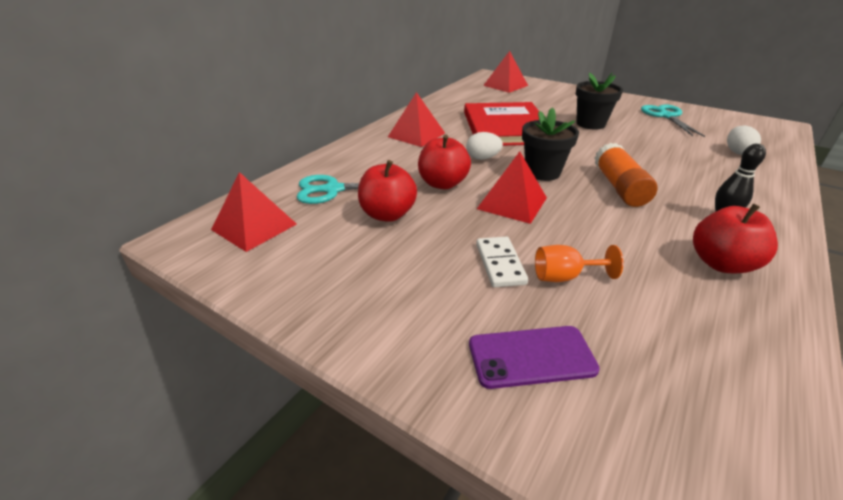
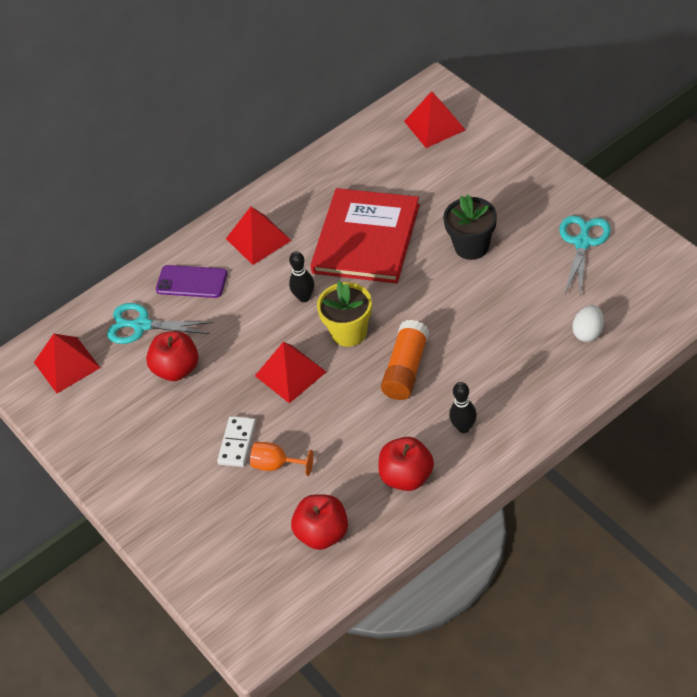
camera: 25 degrees right, 15 degrees up
red apple [418,135,471,189] -> red apple moved to [291,494,348,550]
white egg [466,132,503,160] -> black bowling pin [289,251,314,302]
purple phone [469,326,600,389] -> purple phone moved to [156,265,227,298]
black flower pot [522,107,579,181] -> yellow flower pot [317,281,372,347]

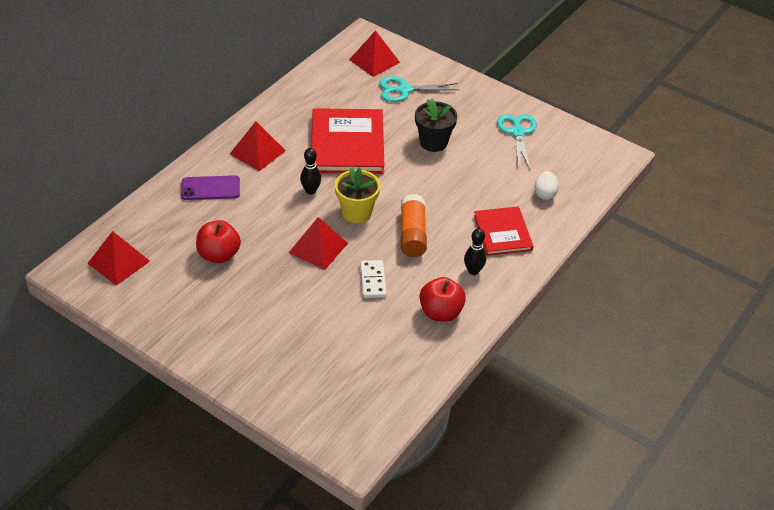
camera: 25 degrees left, 5 degrees down
turquoise scissors [107,303,213,344] -> turquoise scissors moved to [379,76,460,102]
white domino [217,416,256,467] -> white domino moved to [360,260,387,298]
orange goblet [250,442,313,476] -> none
red apple [291,494,348,550] -> none
none -> red book [474,206,534,256]

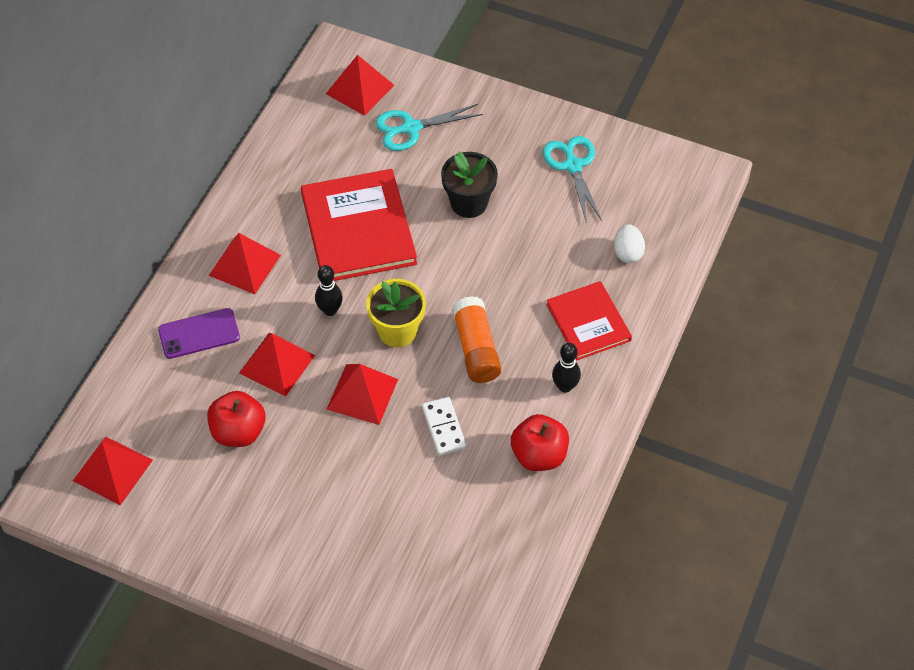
camera: 10 degrees left, 10 degrees up
none -> red pyramid [239,333,315,397]

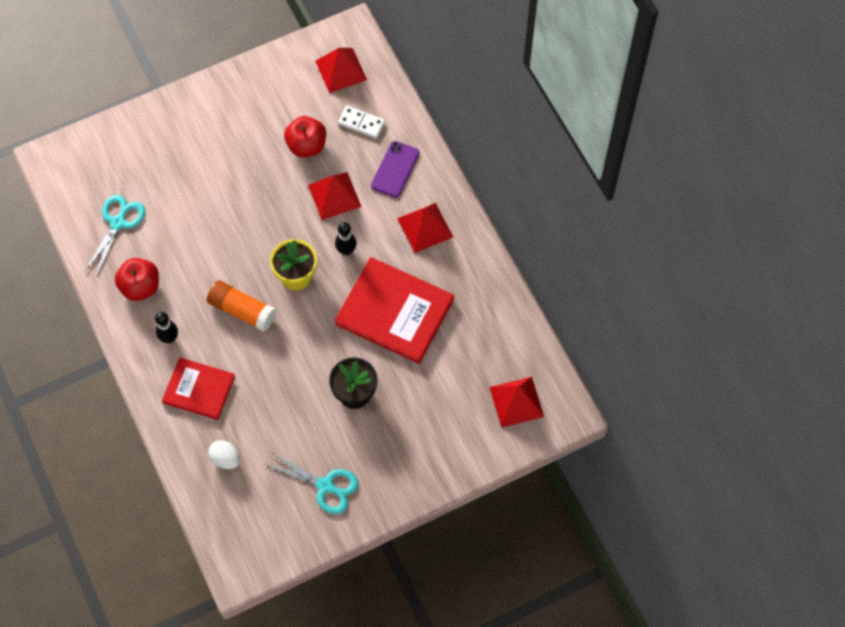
camera: 130 degrees right, 10 degrees up
red pyramid [326,364,398,425] -> none
turquoise scissors [375,104,483,151] -> turquoise scissors moved to [84,195,145,277]
white domino [422,397,466,455] -> white domino moved to [338,106,385,139]

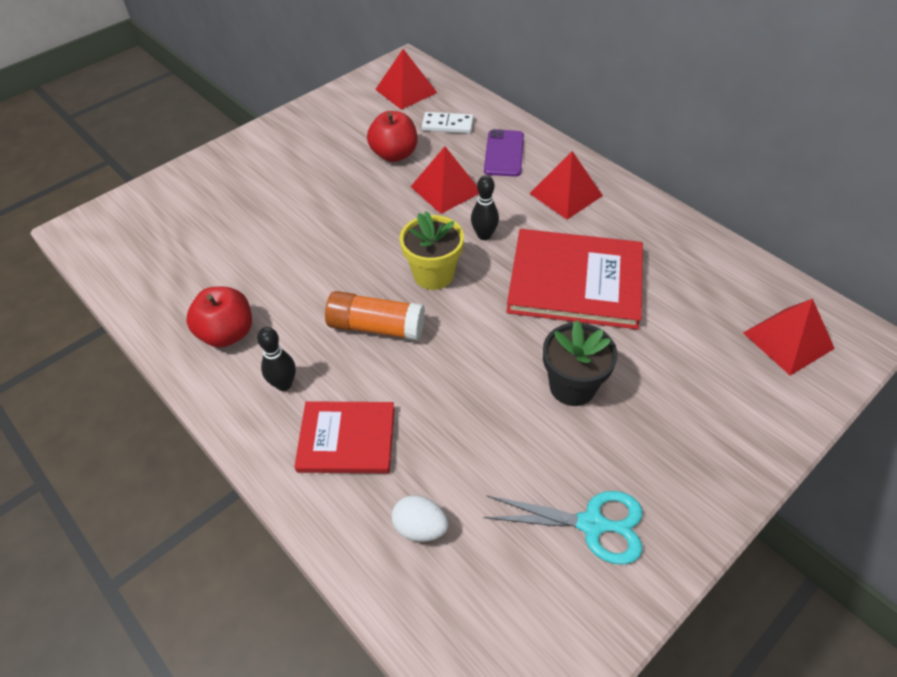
camera: 15 degrees left, 15 degrees down
turquoise scissors [84,195,145,277] -> none

